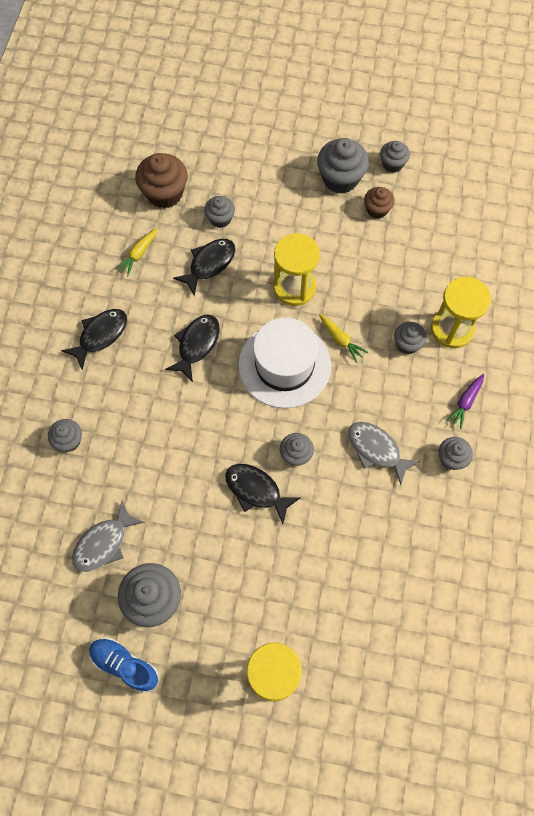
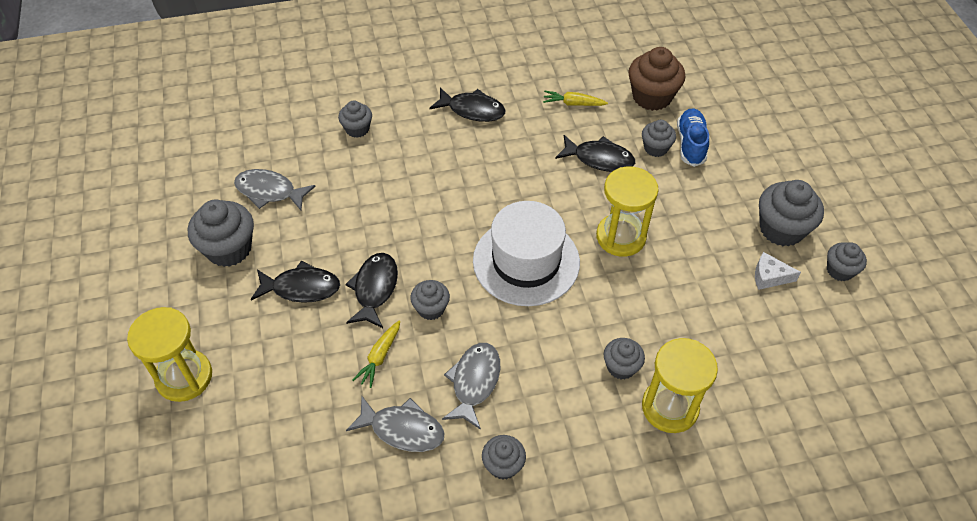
camera: 65 degrees right, 15 degrees down
blue shoe [89,638,159,693] -> blue shoe moved to [677,108,709,167]
black fish [165,315,220,382] -> black fish moved to [251,261,340,303]
yellow carrot [319,314,368,363] -> yellow carrot moved to [353,320,400,388]
brown cupcake [364,187,395,219] -> white cheese [755,252,801,290]
purple carrot [446,374,484,429] -> none
none -> grey fish [346,396,445,452]

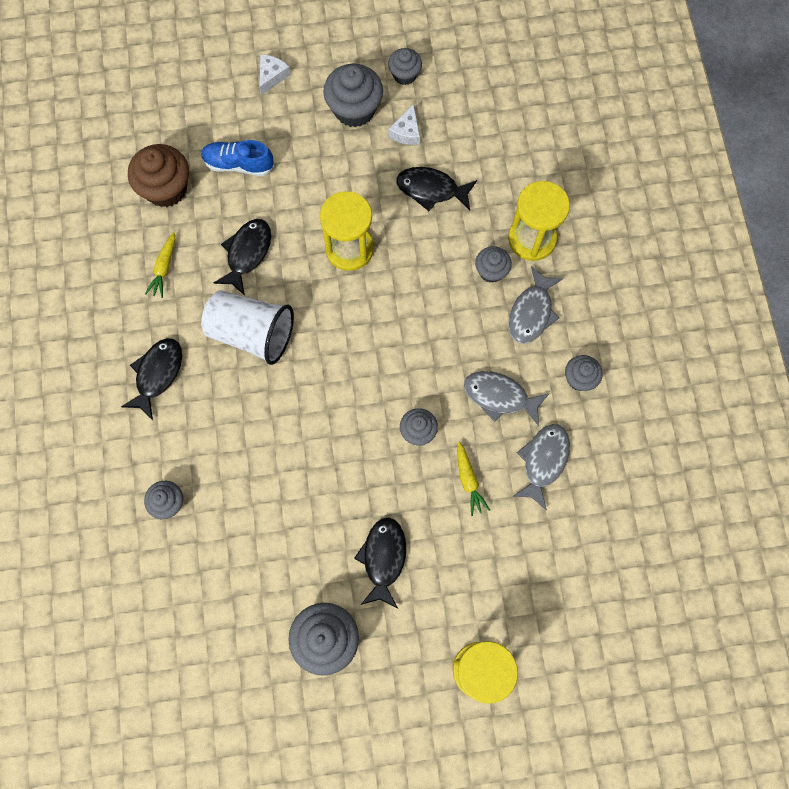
camera: 85 degrees left, 20 degrees up
grey fish [234,169,316,210] -> grey fish moved to [508,266,563,344]
black fish [345,253,398,328] -> black fish moved to [396,167,477,211]
yellow carrot [353,320,400,388] -> yellow carrot turned 45 degrees clockwise [457,442,490,516]
white hat [473,201,580,306] -> none
grey cupcake [642,120,676,157] -> none
none -> white cup [201,290,294,365]
none -> white cheese [259,55,291,95]

